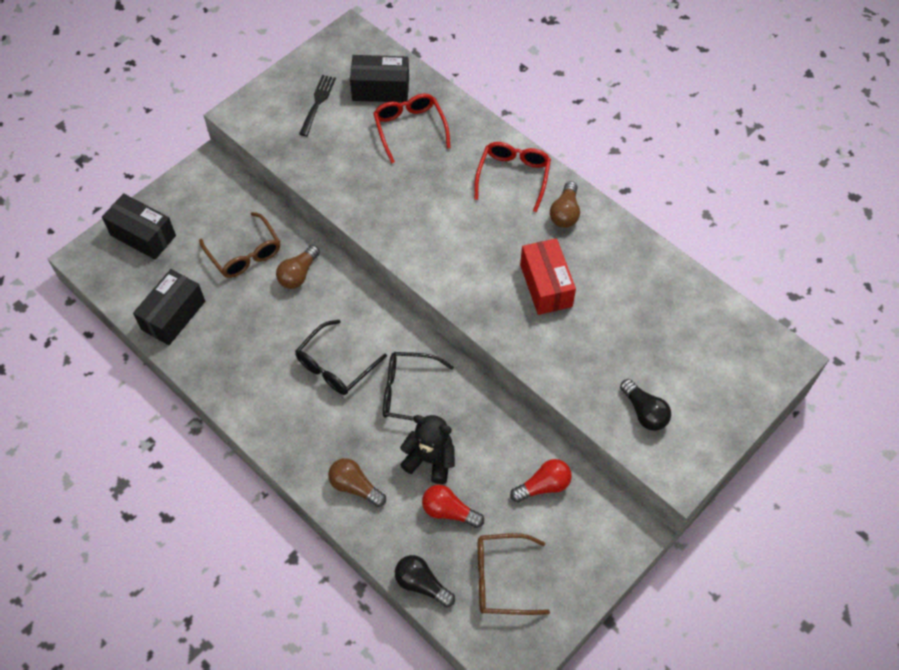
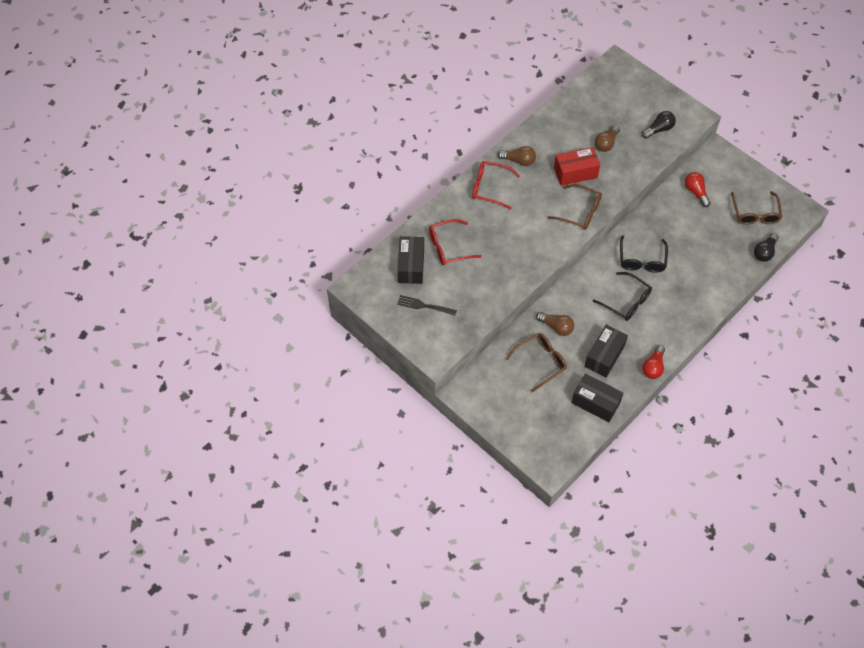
camera: 90 degrees left, 0 degrees up
black box [102,193,176,259] -> black box moved to [584,325,628,378]
brown light bulb [328,458,386,507] -> brown light bulb moved to [595,125,620,152]
black teddy bear [400,415,455,484] -> none
red light bulb [422,485,484,528] -> red light bulb moved to [642,345,665,379]
none -> brown glasses [548,184,602,230]

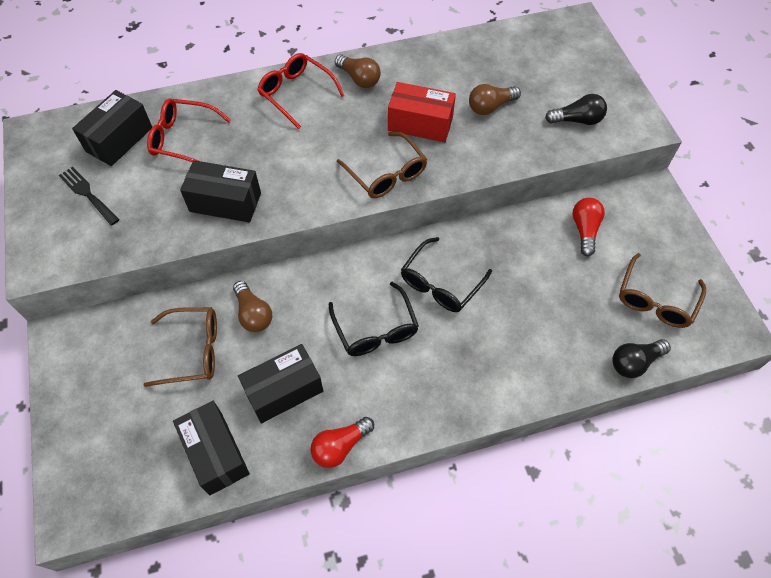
camera: 30 degrees right, 0 degrees up
none -> black box [180,160,261,223]

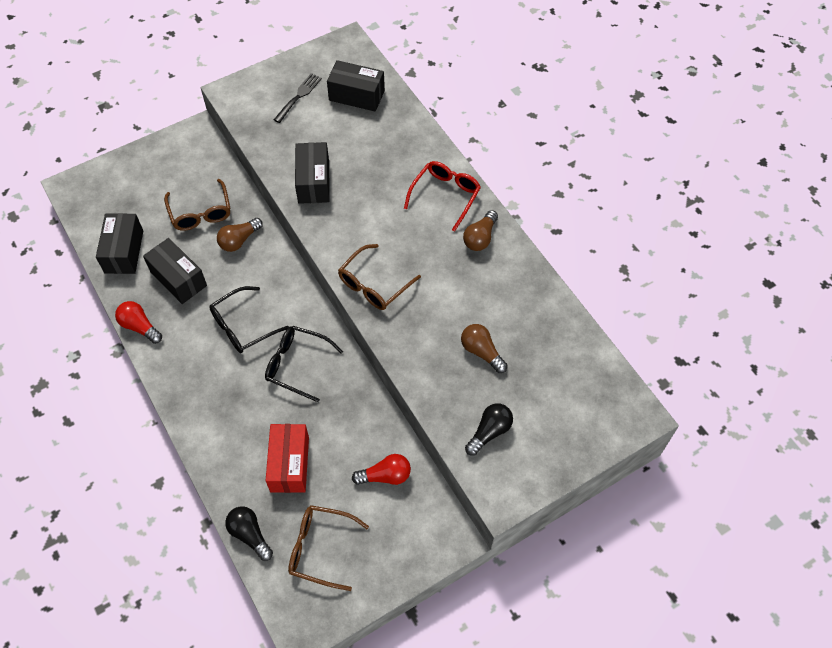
camera: 75 degrees right, 0 degrees up
red glasses [147,98,231,162] -> none
black box [173,401,250,495] -> black box turned 45 degrees counterclockwise [96,213,143,274]
red box [388,82,456,142] -> red box moved to [266,424,309,493]
black light bulb [545,94,607,125] -> black light bulb turned 120 degrees counterclockwise [465,403,513,456]

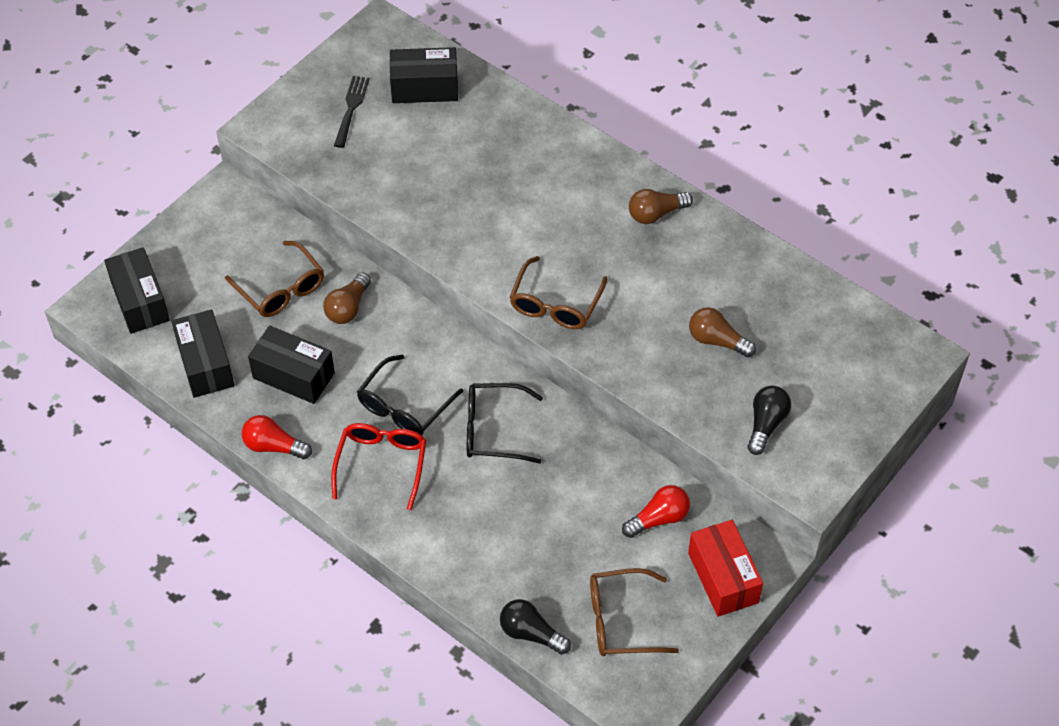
camera: 20 degrees left, 5 degrees down
red box [266,424,309,493] -> red box moved to [688,520,763,617]
black box [295,142,330,204] -> black box moved to [104,247,170,334]
red glasses [404,161,481,232] -> red glasses moved to [331,423,426,510]
brown light bulb [463,210,498,251] -> brown light bulb turned 60 degrees clockwise [629,189,693,224]

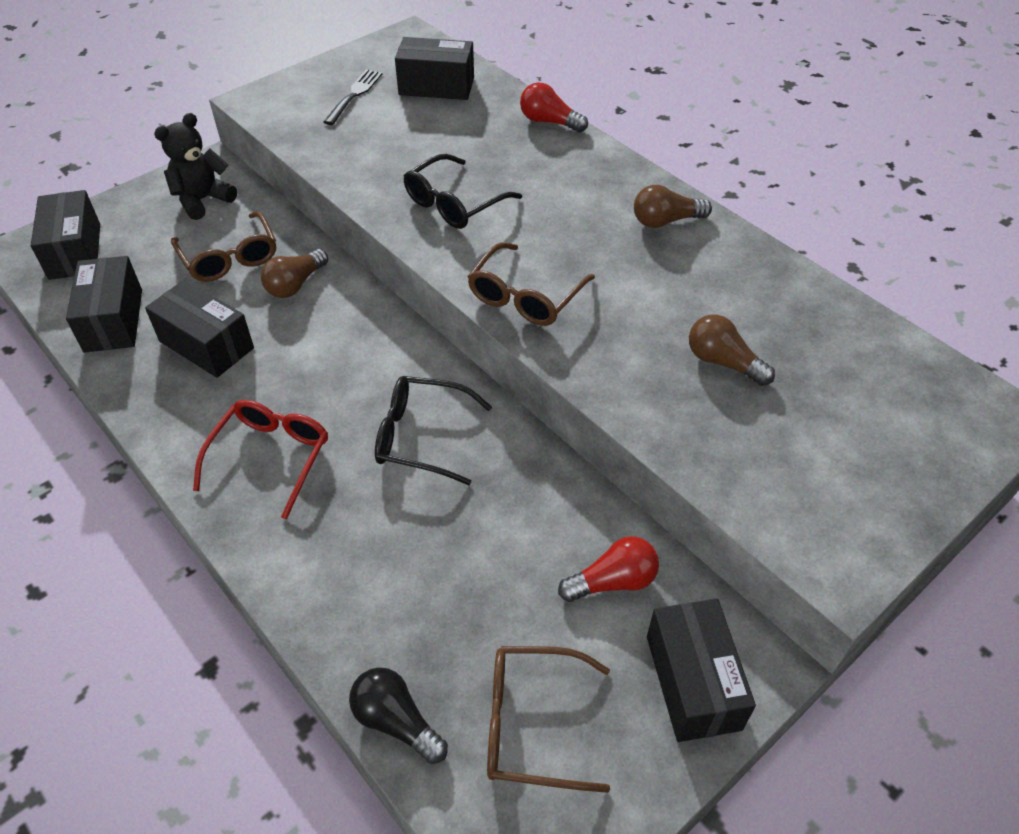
camera: 10 degrees right, 5 degrees down
red light bulb [242,415,312,459] -> red light bulb moved to [520,82,588,132]
black glasses [357,355,463,435] -> black glasses moved to [404,154,522,229]
red box [688,520,763,617] -> black box [647,598,756,742]
black light bulb [747,386,791,455] -> none
none -> black teddy bear [154,113,237,220]

